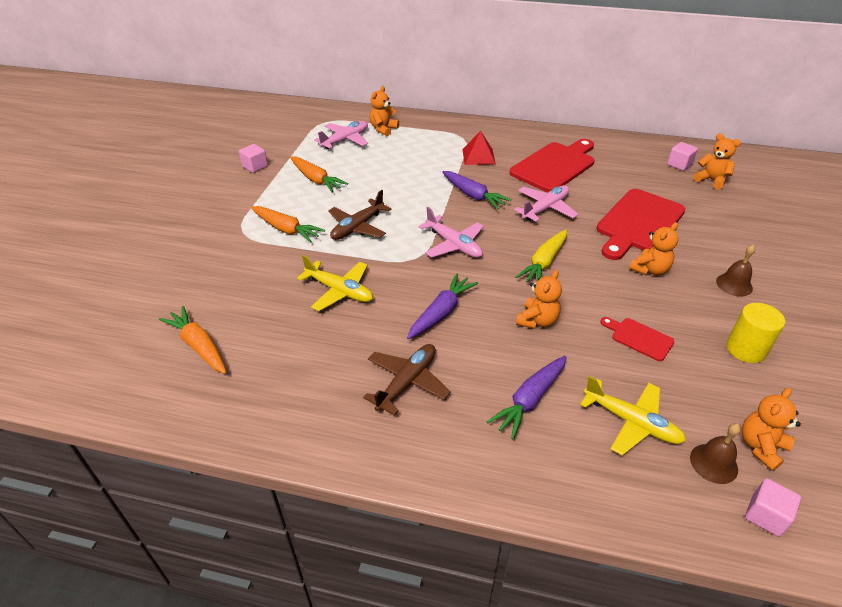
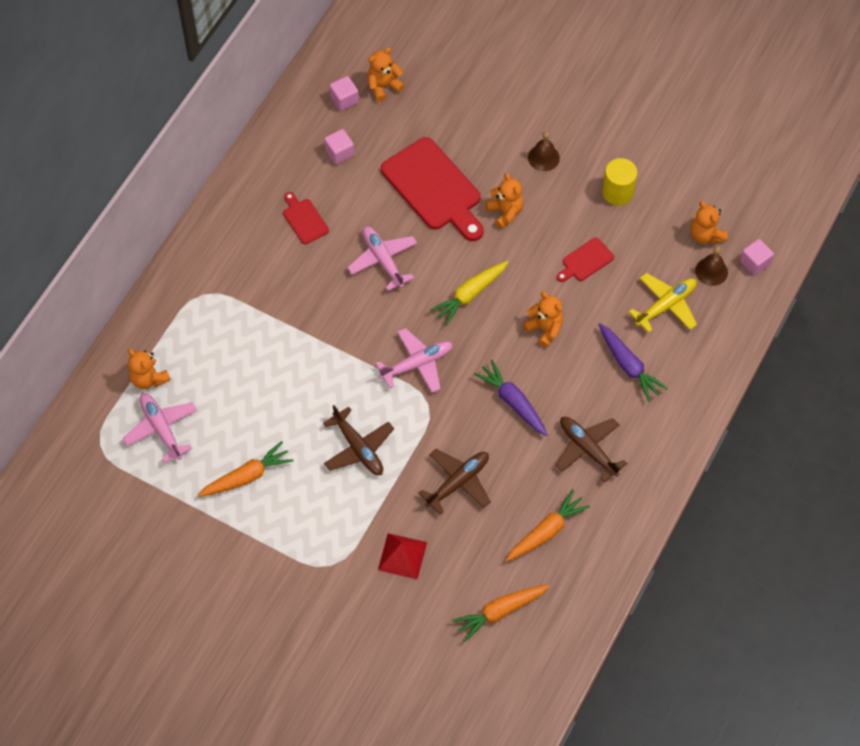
camera: 75 degrees left, 20 degrees up
pink cube [239,144,268,173] -> pink cube moved to [324,129,354,165]
orange carrot [251,206,325,243] -> orange carrot moved to [506,489,590,561]
yellow plane [297,255,373,311] -> brown plane [419,449,490,515]
purple carrot [442,171,512,210] -> none
red pyramid [462,131,496,165] -> red pyramid moved to [378,533,427,579]
red cutting board [509,139,595,192] -> red cutting board [283,192,329,244], size x0.48
yellow carrot [515,230,567,282] -> yellow carrot turned 90 degrees clockwise [430,261,508,326]

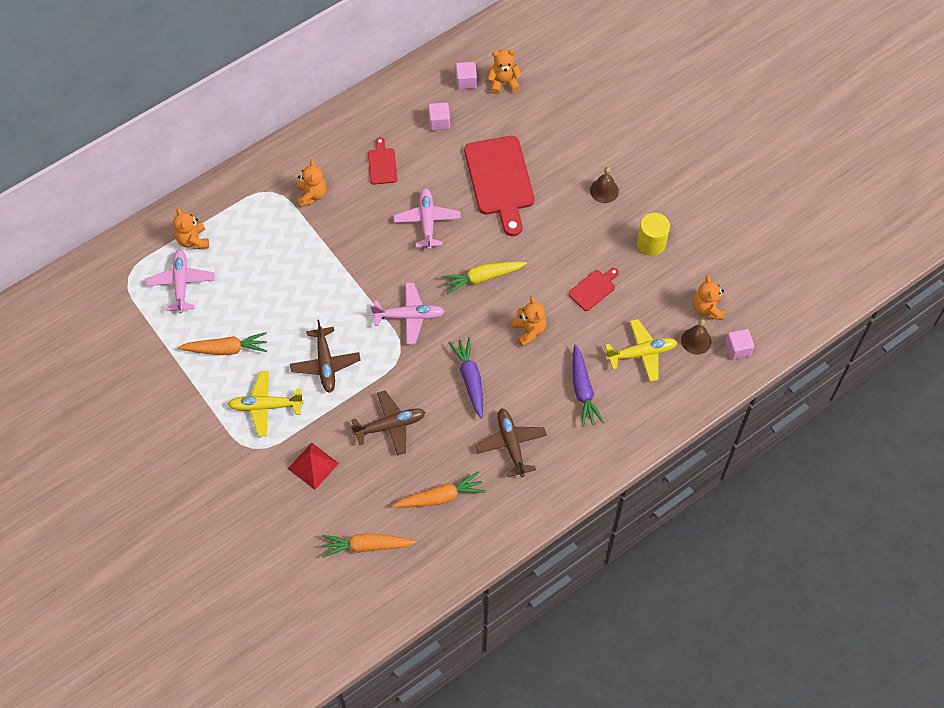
camera: 25 degrees right, 0 degrees up
orange teddy bear [486,173,524,229] -> orange teddy bear moved to [297,160,327,207]
red cutting board [557,238,614,282] -> red cutting board turned 150 degrees clockwise [568,268,619,311]
none -> yellow plane [228,371,304,436]

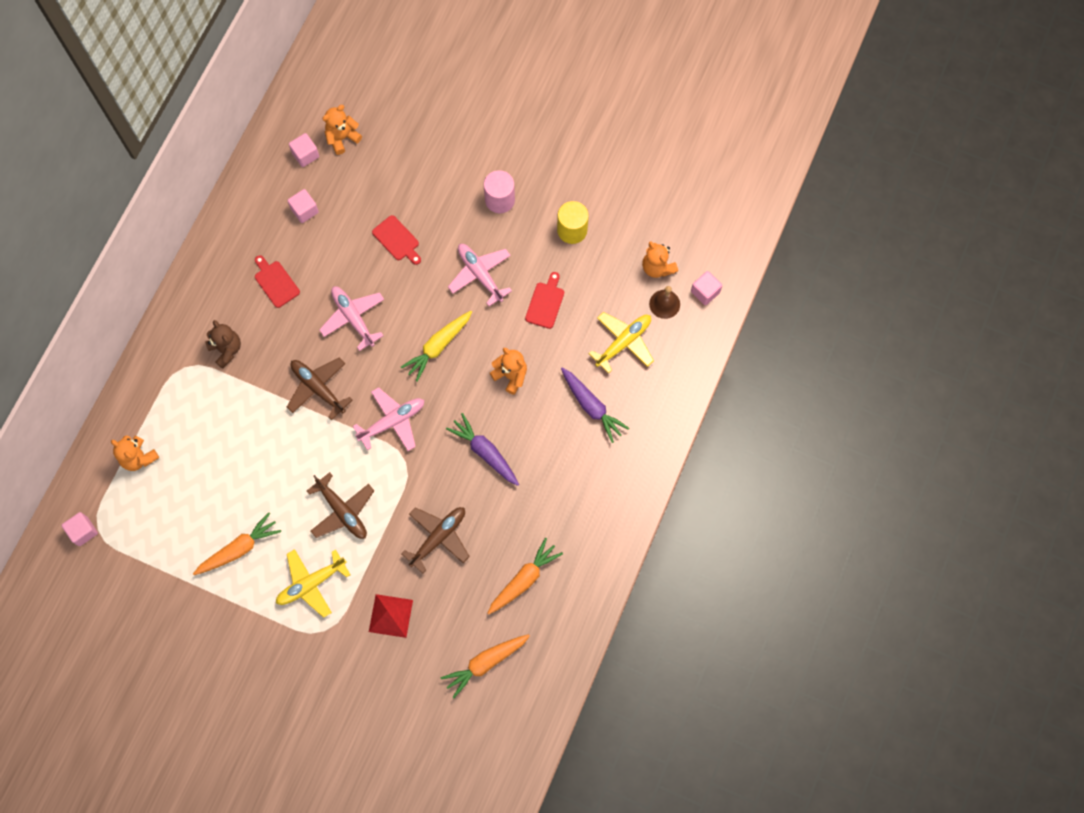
camera: 30 degrees left, 10 degrees up
pink plane [146,249,215,313] -> pink plane moved to [448,244,512,306]
orange teddy bear [297,160,327,207] -> brown teddy bear [205,320,241,369]
red cutting board [464,136,535,236] -> red cutting board [372,215,421,265], size x0.48
brown plane [475,408,547,477] -> brown plane moved to [287,358,352,420]
brown bell [590,167,619,203] -> pink cylinder [484,170,515,213]
none -> pink cube [61,512,98,546]

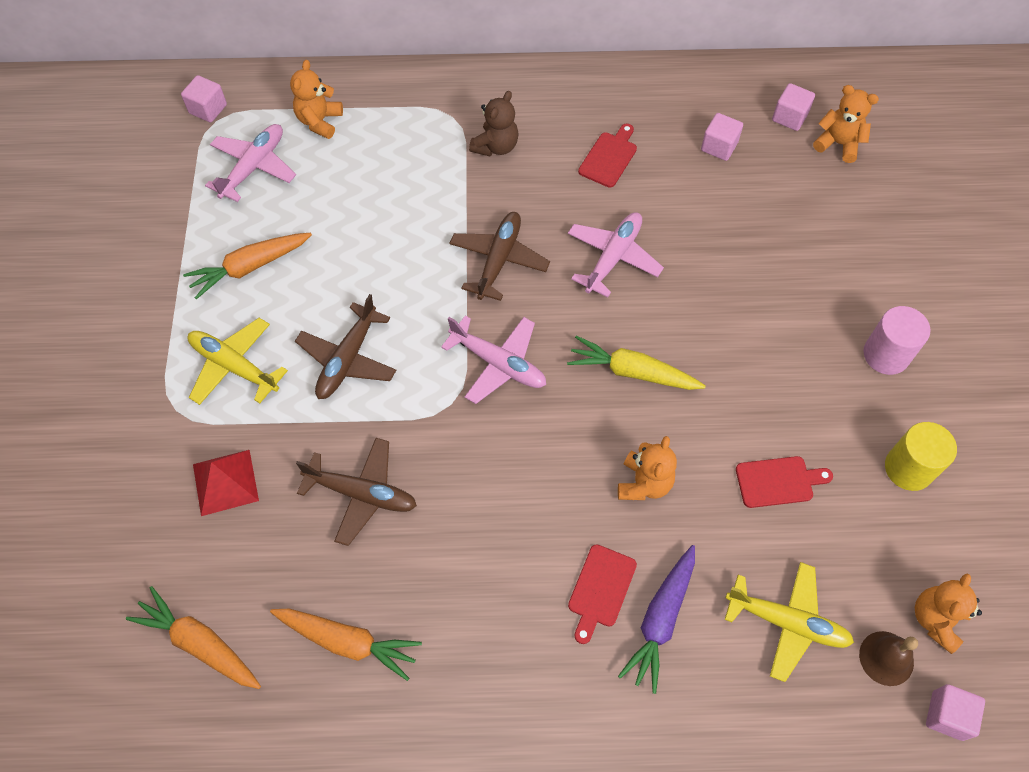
camera: 65 degrees right, 10 degrees down
orange carrot [193,513,281,575] -> orange carrot turned 120 degrees clockwise [183,233,312,299]
red cutting board [372,215,421,265] -> red cutting board moved to [568,544,637,644]
purple carrot [446,413,519,486] -> none
pink plane [448,244,512,306] -> pink plane moved to [205,124,296,202]

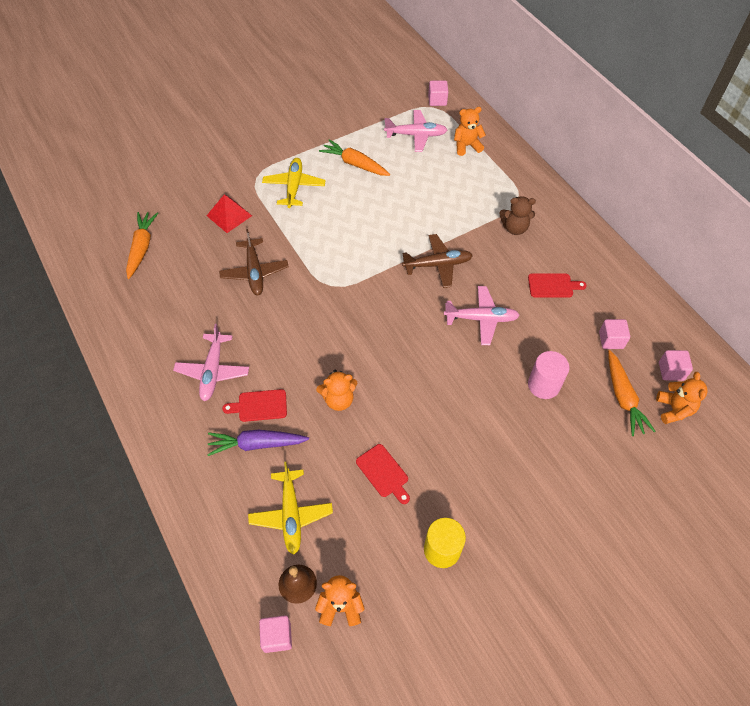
camera: 60 degrees right, 5 degrees down
orange carrot [270,609,422,681] -> orange carrot moved to [608,350,656,436]
brown plane [295,294,396,399] -> none
pink plane [441,316,546,404] -> pink plane moved to [173,324,249,401]
yellow carrot [567,336,706,390] -> none
pink cylinder [863,306,930,375] -> pink cylinder moved to [528,351,569,399]

